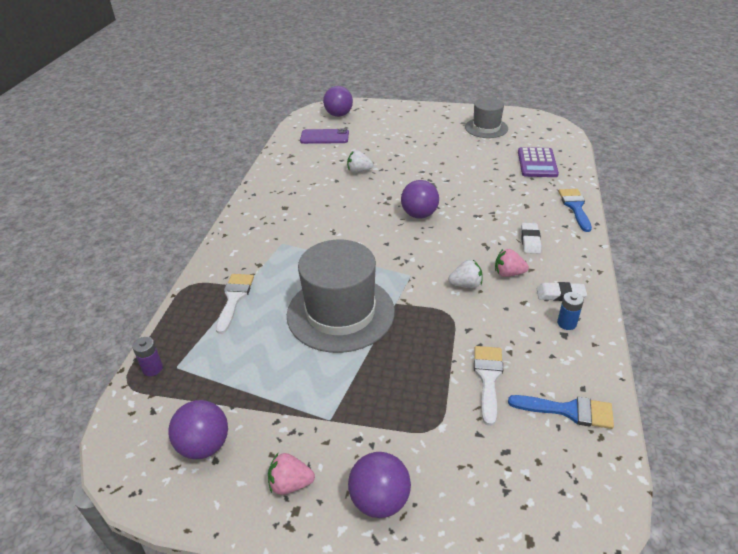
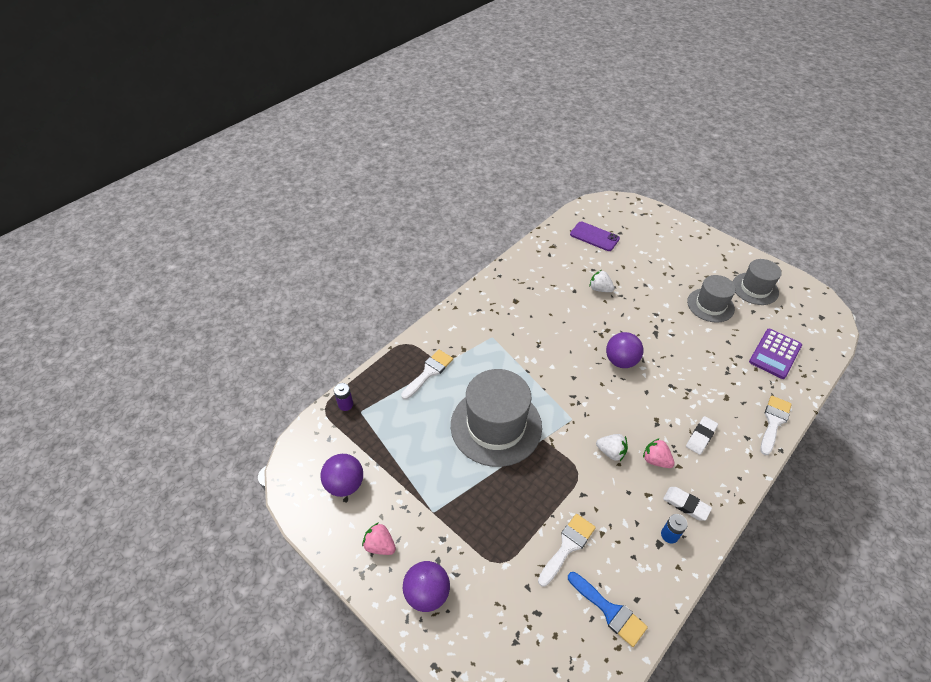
camera: 30 degrees right, 10 degrees up
purple ball [323,86,353,117] -> none
blue brush [558,189,592,232] -> white brush [760,396,792,455]
none -> grey hat [687,275,736,323]

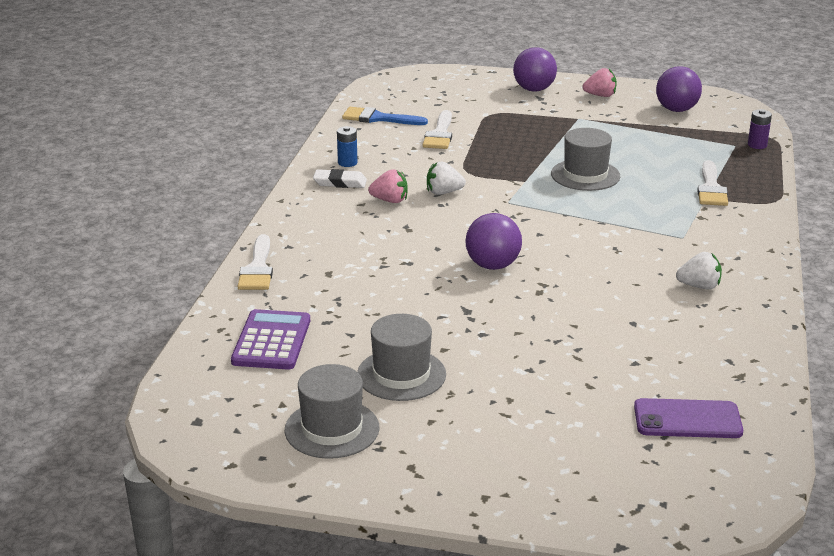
camera: 150 degrees right, 20 degrees down
grey hat [451,369,542,467] -> grey hat [551,128,620,191], size x0.59
white strawberry [590,270,615,292] -> white strawberry moved to [676,252,722,289]
white eraser [686,416,718,455] -> none

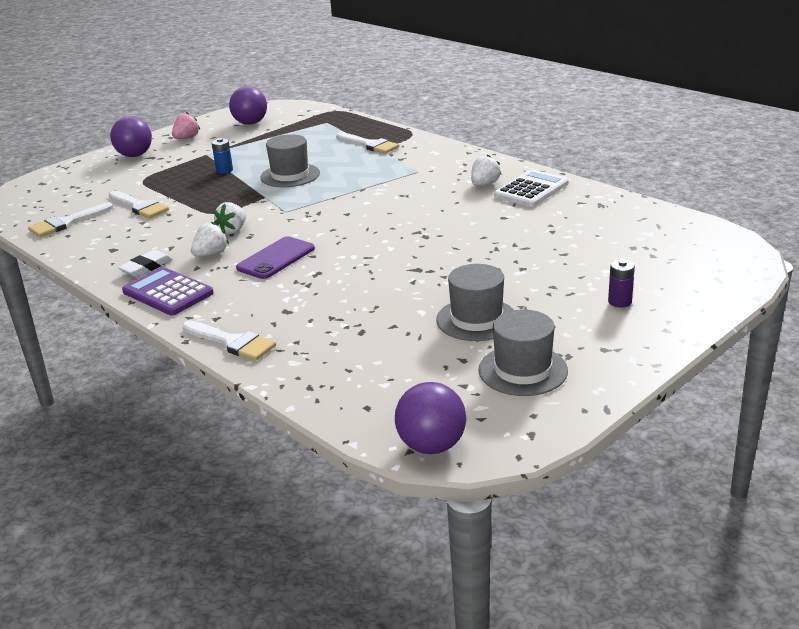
camera: 55 degrees left, 0 degrees up
purple calculator [231,309,310,369] -> purple calculator moved to [122,267,214,315]
blue battery [337,126,357,167] -> blue battery moved to [212,138,233,174]
blue brush [342,107,428,125] -> white brush [28,202,113,237]
pink strawberry [368,169,408,203] -> white strawberry [191,222,229,257]
purple ball [465,213,522,270] -> purple ball moved to [395,382,466,454]
purple phone [634,398,743,438] -> purple phone moved to [236,236,315,279]
purple battery [748,109,772,149] -> purple battery moved to [608,259,635,308]
none -> white calculator [494,170,569,207]

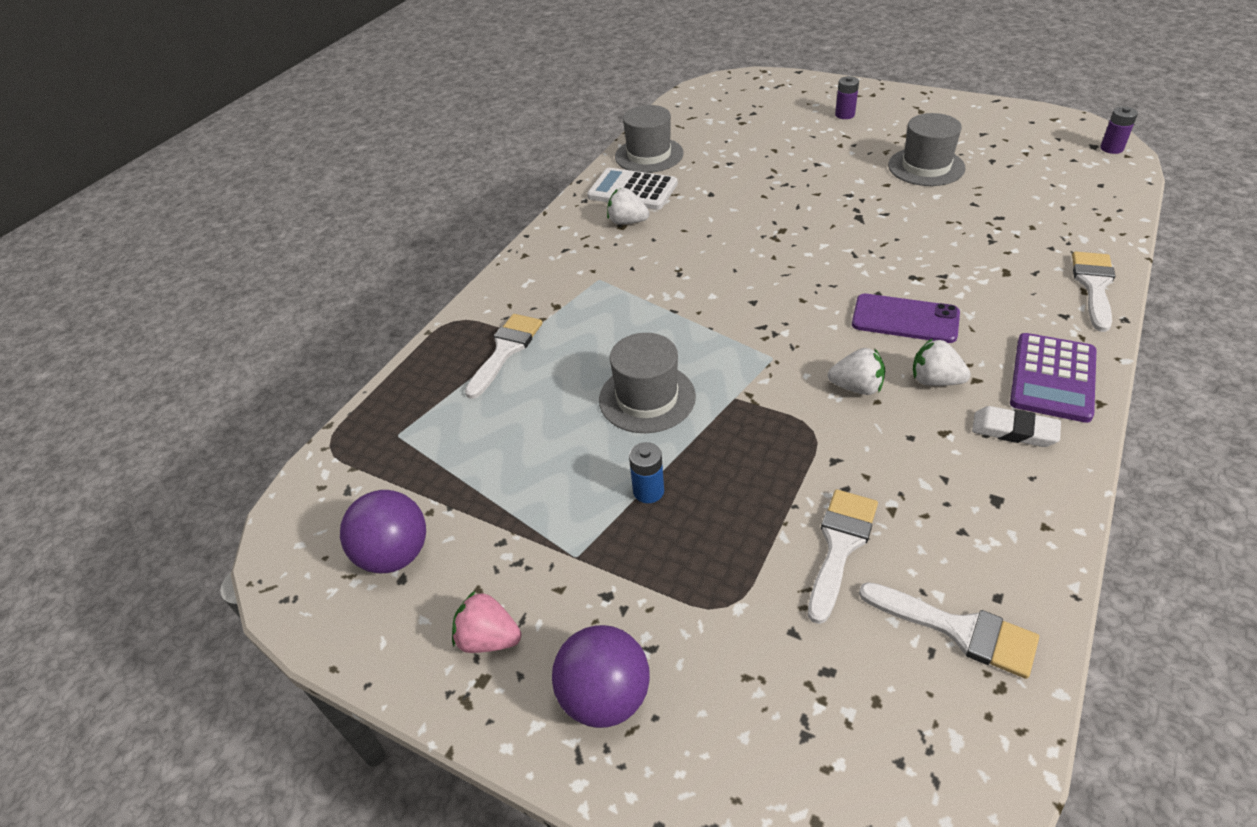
camera: 105 degrees left, 15 degrees up
purple ball [395,382,466,454] -> purple battery [1100,107,1138,154]
grey hat [479,310,568,396] -> grey hat moved to [615,105,684,173]

